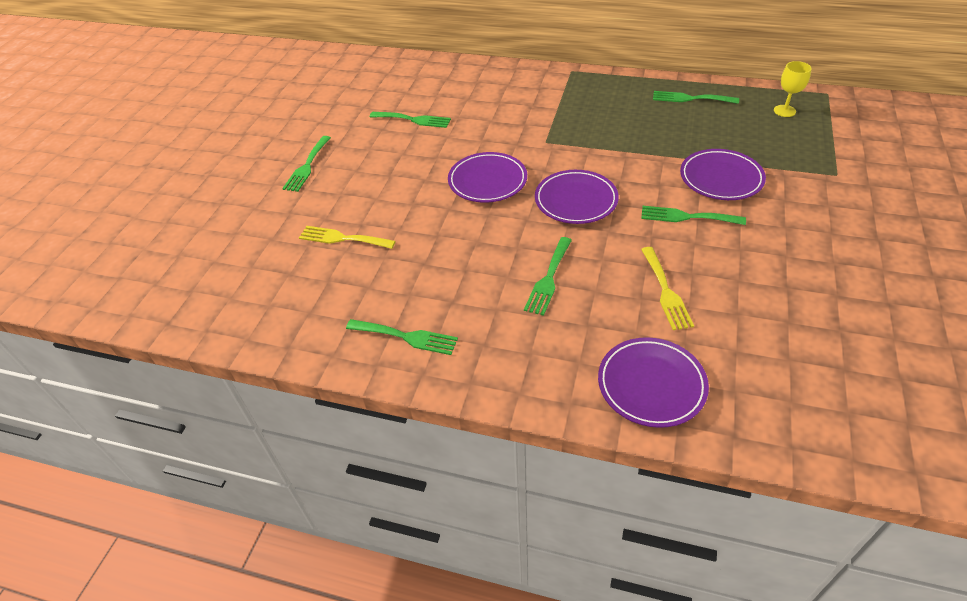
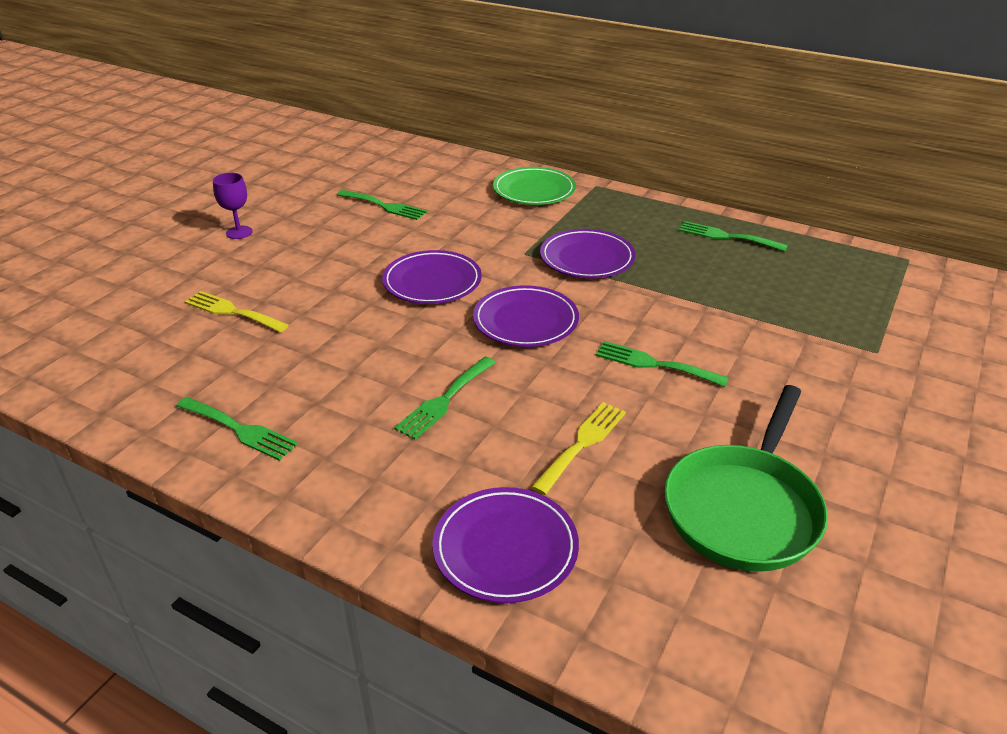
camera: 10 degrees right, 10 degrees down
green fork [282,136,331,192] -> purple goblet [213,173,253,239]
yellow fork [641,247,694,330] -> yellow fork turned 150 degrees counterclockwise [531,402,626,495]
purple plate [680,149,766,200] -> purple plate moved to [540,229,636,278]
yellow goblet [774,61,812,117] -> none
none -> green plate [493,167,576,205]
none -> green pan [664,385,828,572]

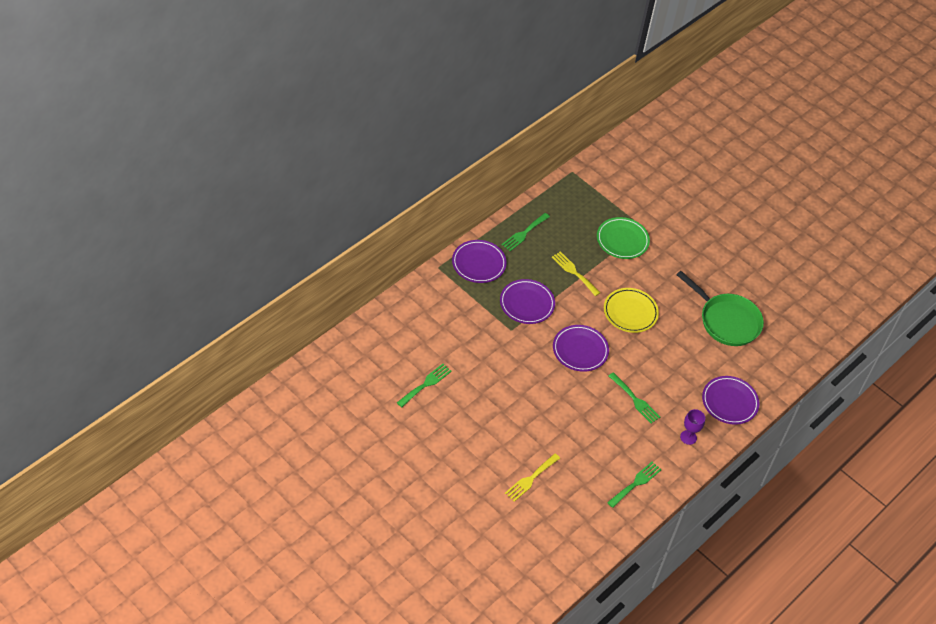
camera: 80 degrees left, 15 degrees up
purple goblet [213,173,253,239] -> purple goblet moved to [680,409,705,445]
purple plate [382,250,482,304] -> purple plate moved to [452,240,507,283]
green plate [493,167,576,205] -> green plate moved to [597,217,650,259]
yellow fork [531,402,626,495] -> yellow fork moved to [552,251,600,296]
green fork [596,341,729,387] -> yellow plate [604,288,659,333]

